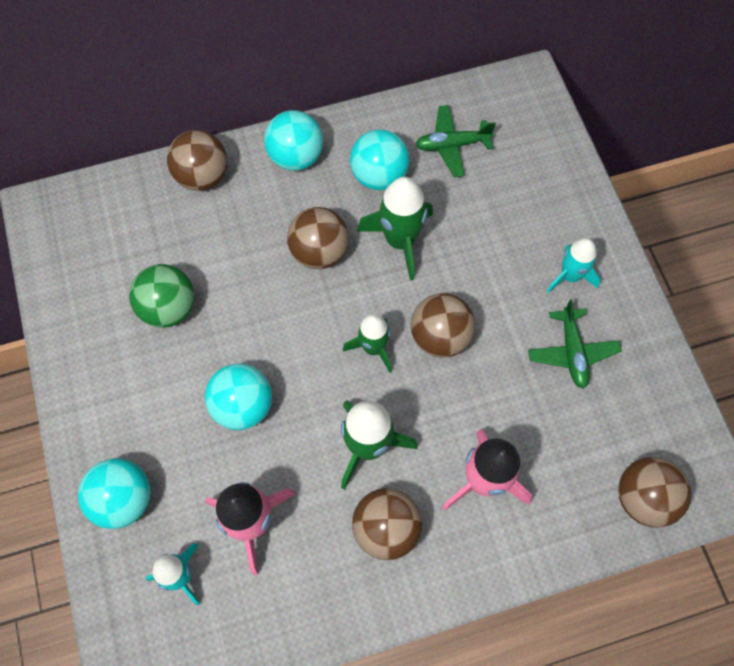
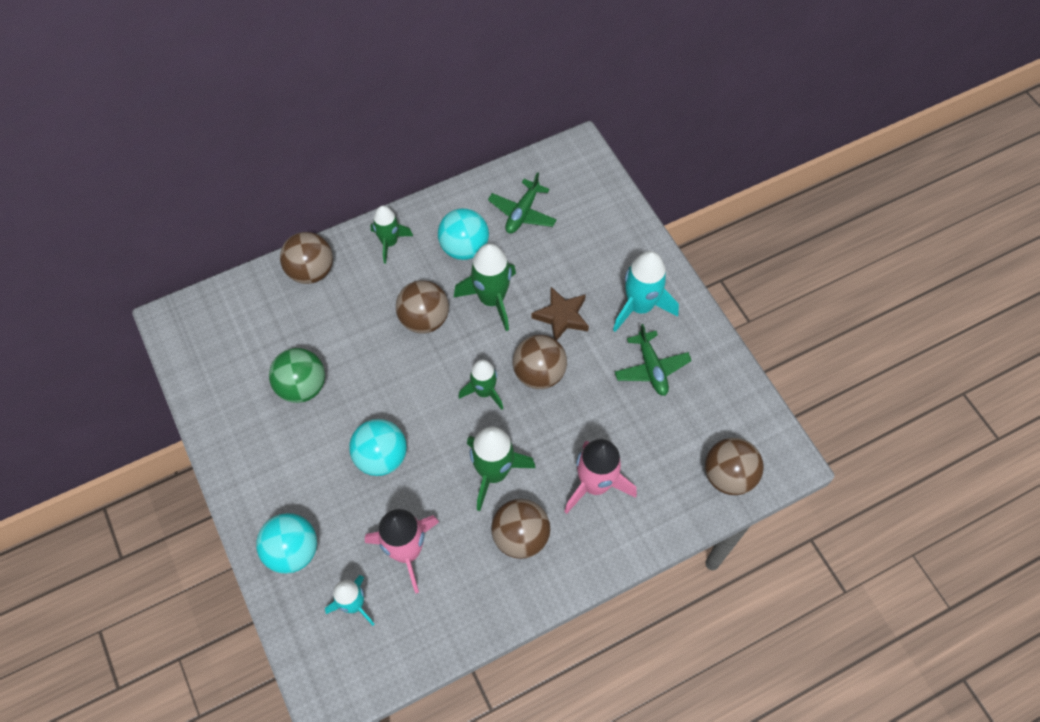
camera: 10 degrees left, 5 degrees down
turquoise ball [264,110,323,171] -> green rocket [370,206,413,264]
green plane [415,105,496,177] -> green plane turned 45 degrees counterclockwise [488,172,557,234]
turquoise rocket [547,238,601,293] -> turquoise rocket [613,251,679,332], size x1.53
none -> brown star [532,287,589,340]

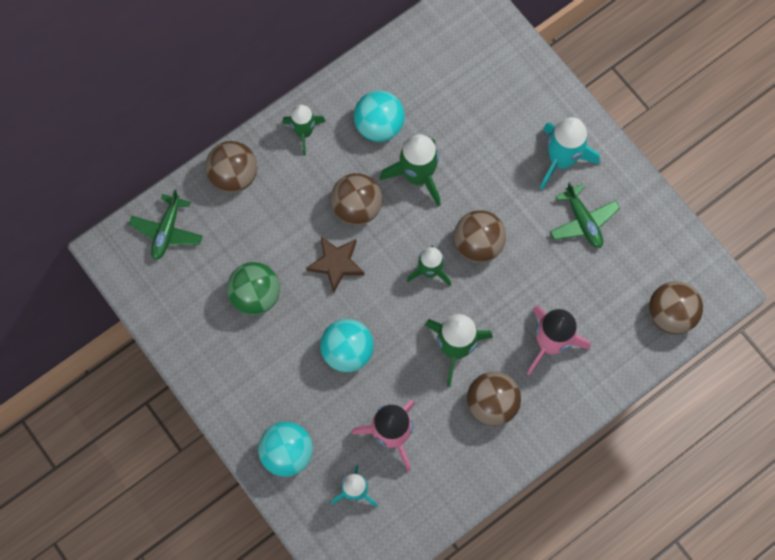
camera: 10 degrees left, 10 degrees up
green plane [488,172,557,234] -> green plane moved to [129,190,203,260]
brown star [532,287,589,340] -> brown star moved to [306,237,364,293]

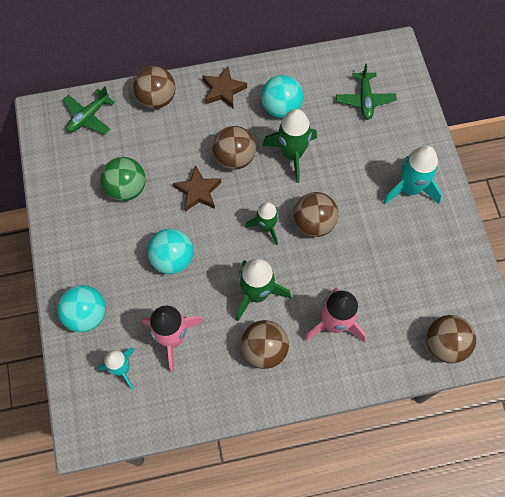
camera: 25 degrees right, 5 degrees down
green rocket [282,105,326,156] -> brown star [203,66,247,109]
green plane [550,182,620,248] -> green plane moved to [336,63,397,120]

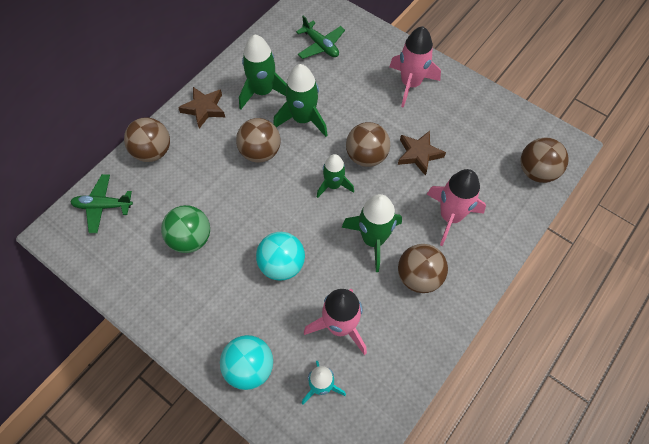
camera: 40 degrees left, 5 degrees down
green plane [63,87,115,134] -> green plane turned 90 degrees clockwise [71,174,133,233]
brown star [173,165,222,212] -> brown star moved to [398,131,446,176]
turquoise ball [261,75,303,118] -> green rocket [239,34,287,109]
turquoise rocket [383,145,442,205] -> pink rocket [390,26,441,108]

